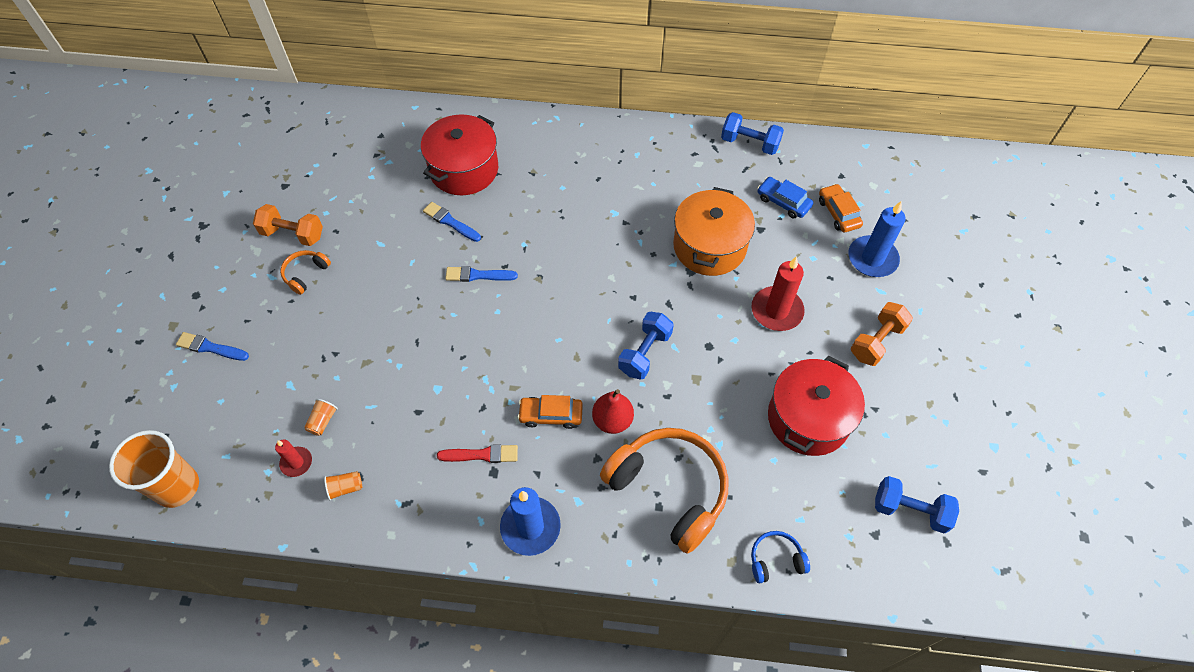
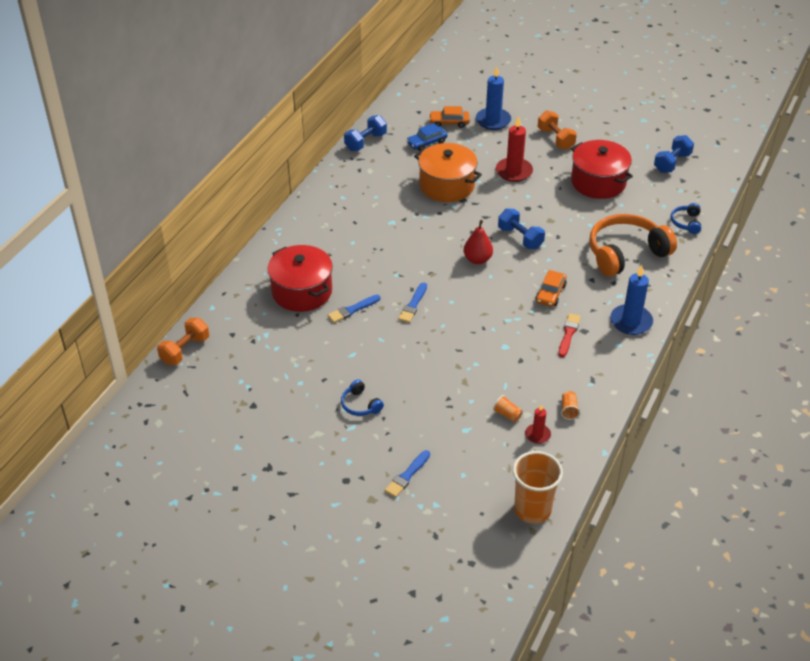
camera: 70 degrees left, 15 degrees down
orange dumbbell [253,204,323,246] -> orange dumbbell moved to [157,318,209,365]
orange headphones [280,250,331,295] -> blue headphones [341,379,384,416]
red pear [592,389,634,434] -> red pear moved to [464,220,493,264]

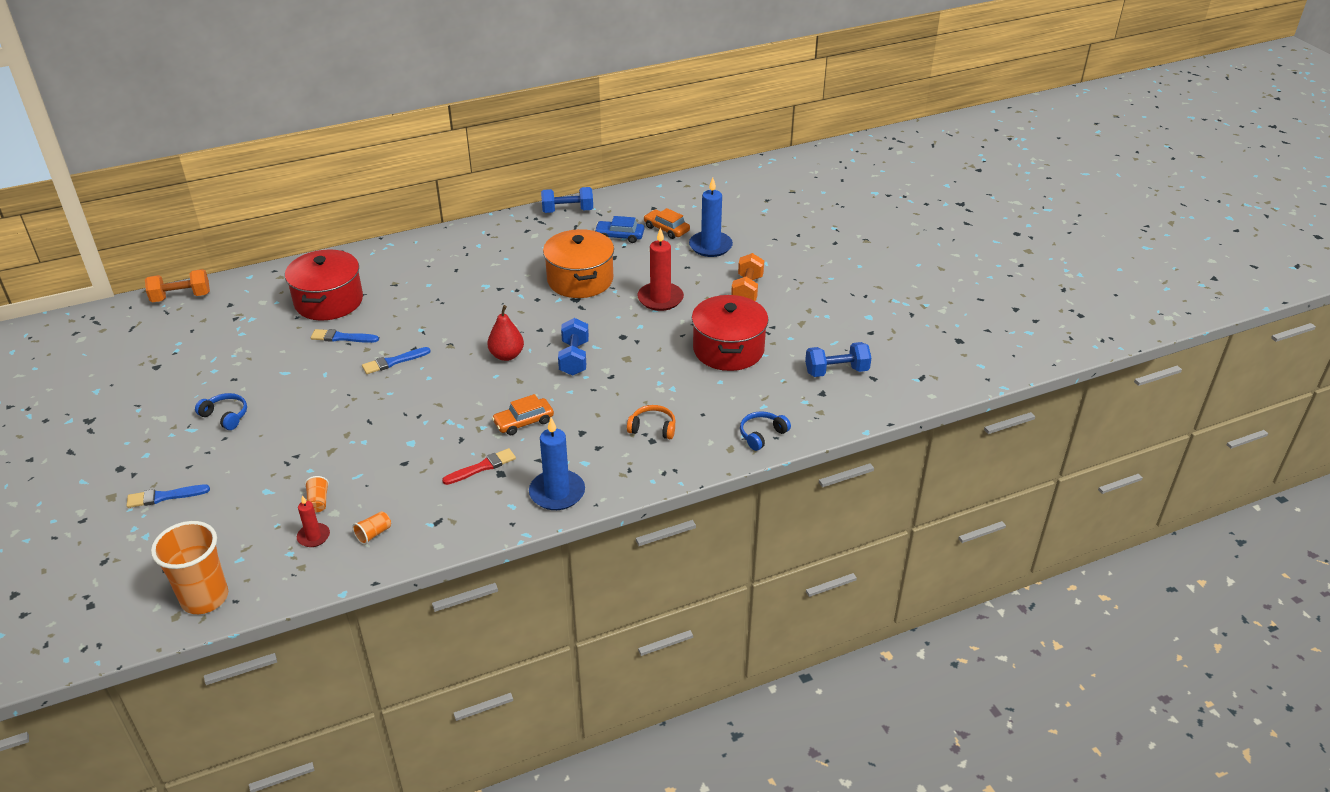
camera: 40 degrees right, 5 degrees down
blue headphones [341,379,384,416] -> blue headphones turned 120 degrees clockwise [195,393,247,430]
orange headphones [589,214,677,277] -> orange headphones [627,405,676,439], size x0.45

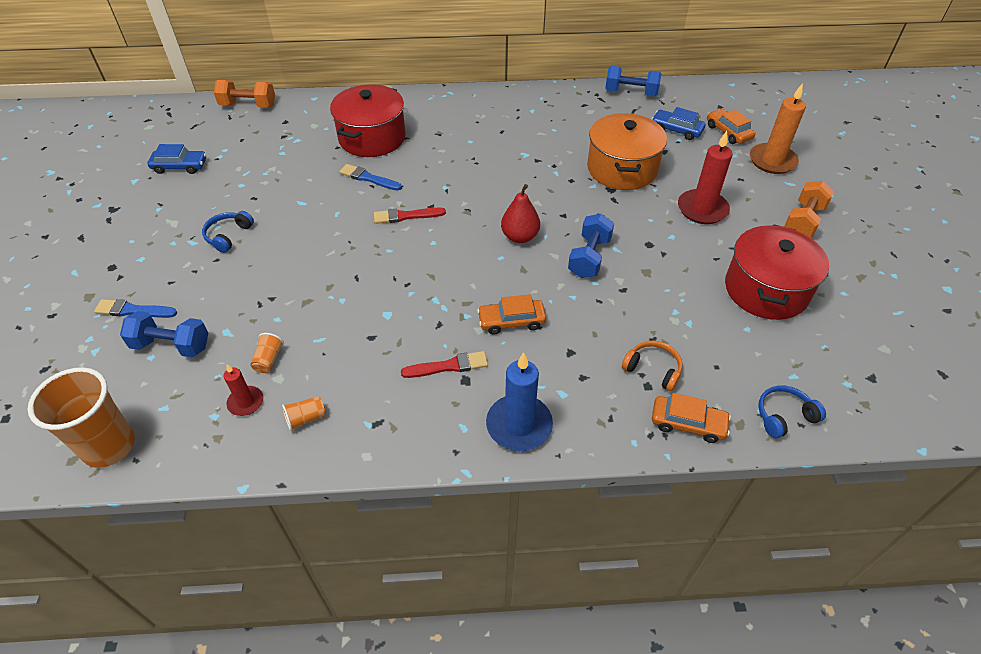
camera: 20 degrees right, 10 degrees up
blue headphones [195,393,247,430] -> blue headphones turned 120 degrees counterclockwise [202,211,254,253]
blue brush [362,347,431,374] -> red brush [374,208,446,224]
blue candle [689,177,733,257] -> orange candle [750,83,806,174]
blue dumbbell [805,342,871,377] -> blue dumbbell moved to [120,311,208,358]
none -> blue car [147,144,206,174]
none -> orange car [652,393,731,443]

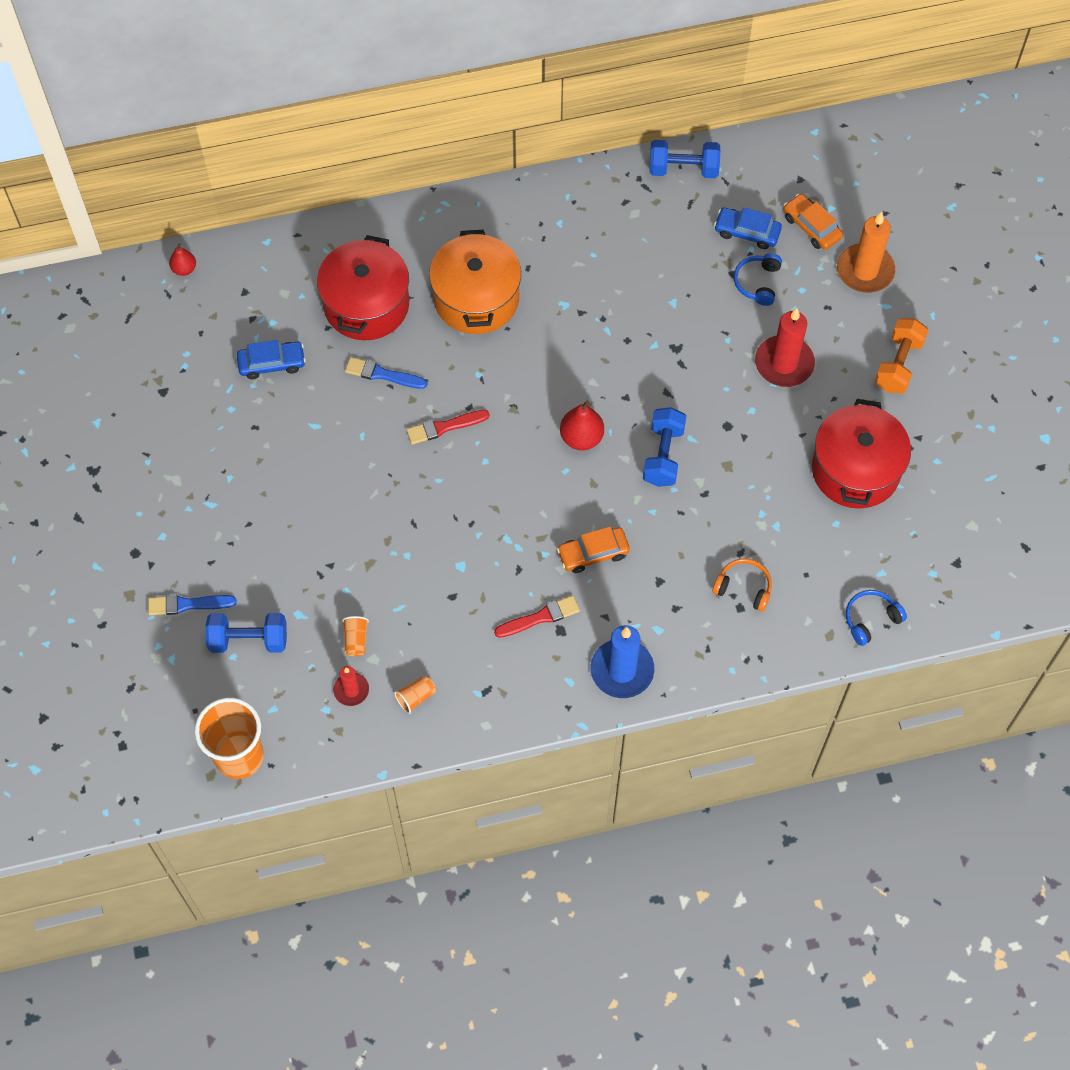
camera: 10 degrees left, 15 degrees up
blue car [147,144,206,174] -> blue car moved to [237,340,306,379]
blue headphones [202,211,254,253] -> blue headphones moved to [734,253,782,306]
orange dumbbell [214,80,275,108] -> red pear [169,243,196,276]
orange pot [587,113,667,190] -> orange pot moved to [429,230,521,334]
orange car [652,393,731,443] -> none

